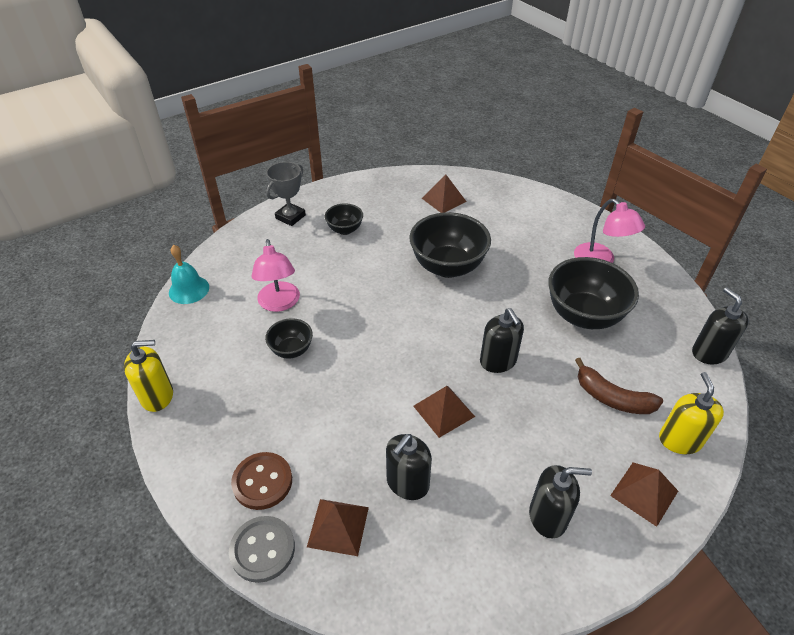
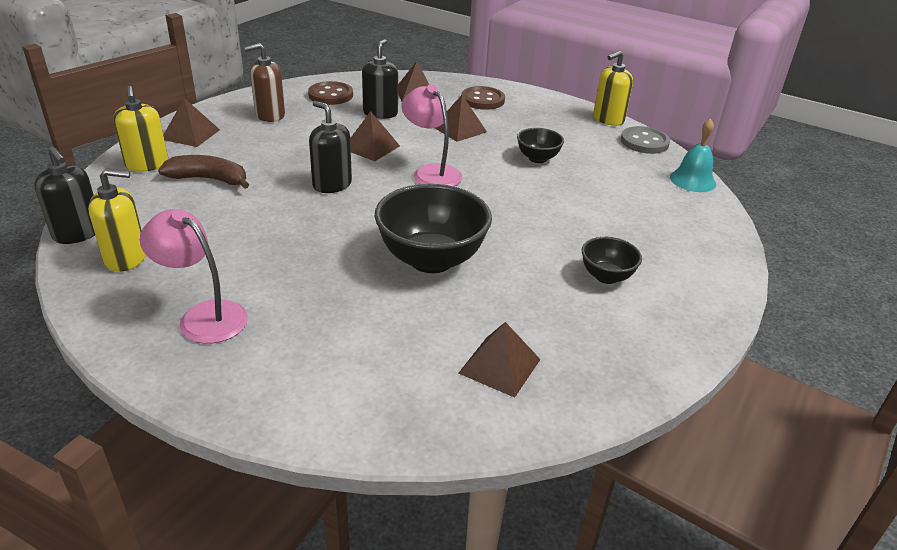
camera: 155 degrees right, 10 degrees down
grey button [229,516,295,583] -> grey button moved to [621,126,670,154]
pink lamp [251,239,300,312] -> pink lamp moved to [401,84,462,186]
grey trophy [266,162,306,226] -> none
black soap dispenser [529,465,592,538] -> brown soap dispenser [244,43,285,122]
black bowl [548,257,639,329] -> none
none -> yellow soap dispenser [88,169,146,272]
none -> brown button [308,81,353,105]
none -> brown pyramid [435,95,487,142]

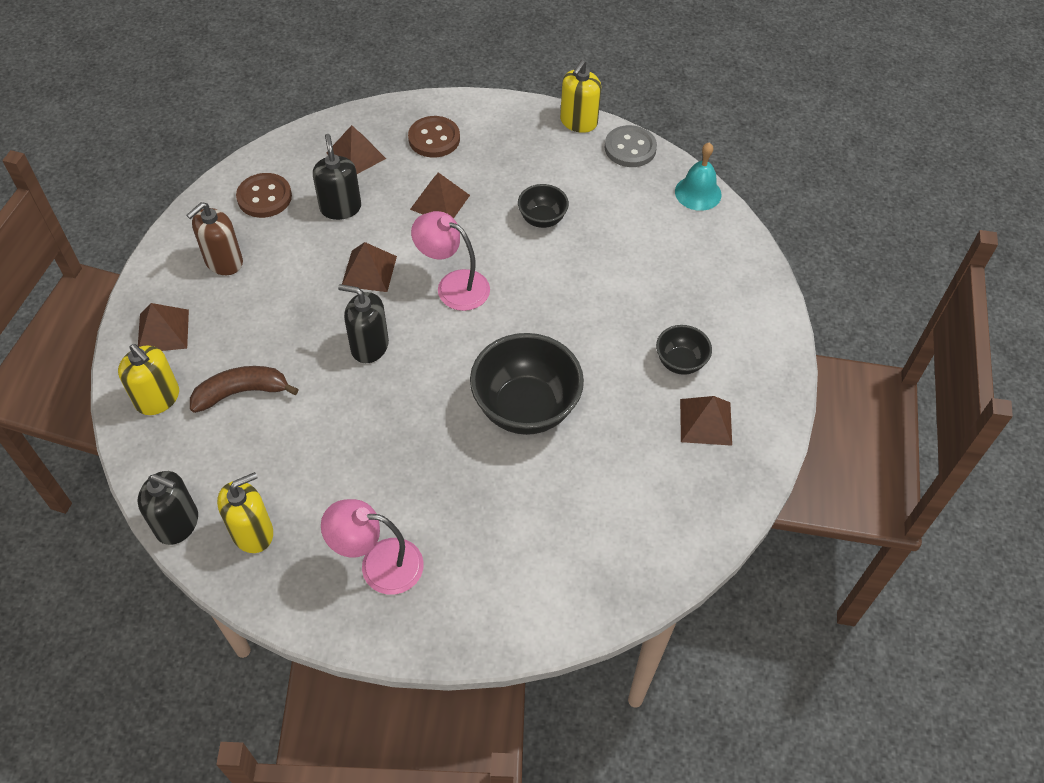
camera: 25 degrees left, 20 degrees up
brown pyramid [459,322,541,398] -> brown pyramid moved to [680,396,732,446]

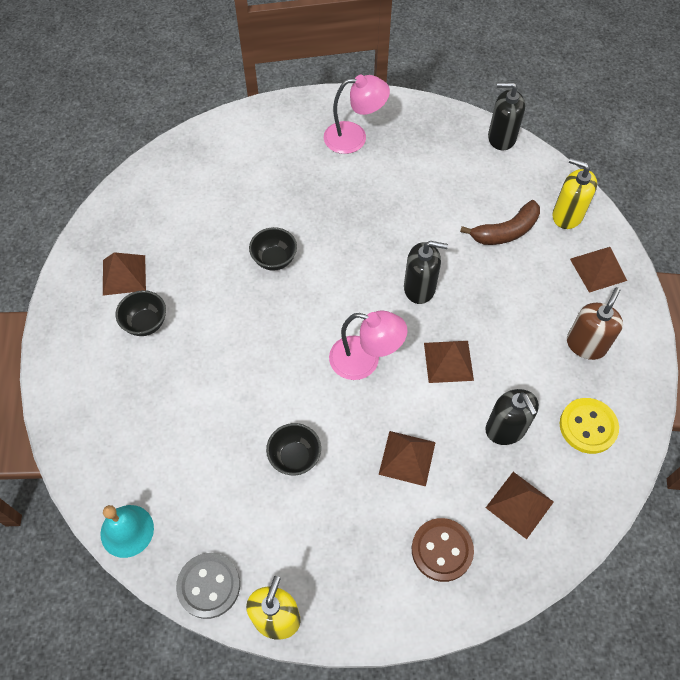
camera: 170 degrees right, 5 degrees up
yellow soap dispenser [217,472,273,553] -> none
brown button [236,173,292,218] -> yellow button [560,398,619,454]
black bowl [470,333,584,435] -> black bowl [249,227,297,271], size x0.52

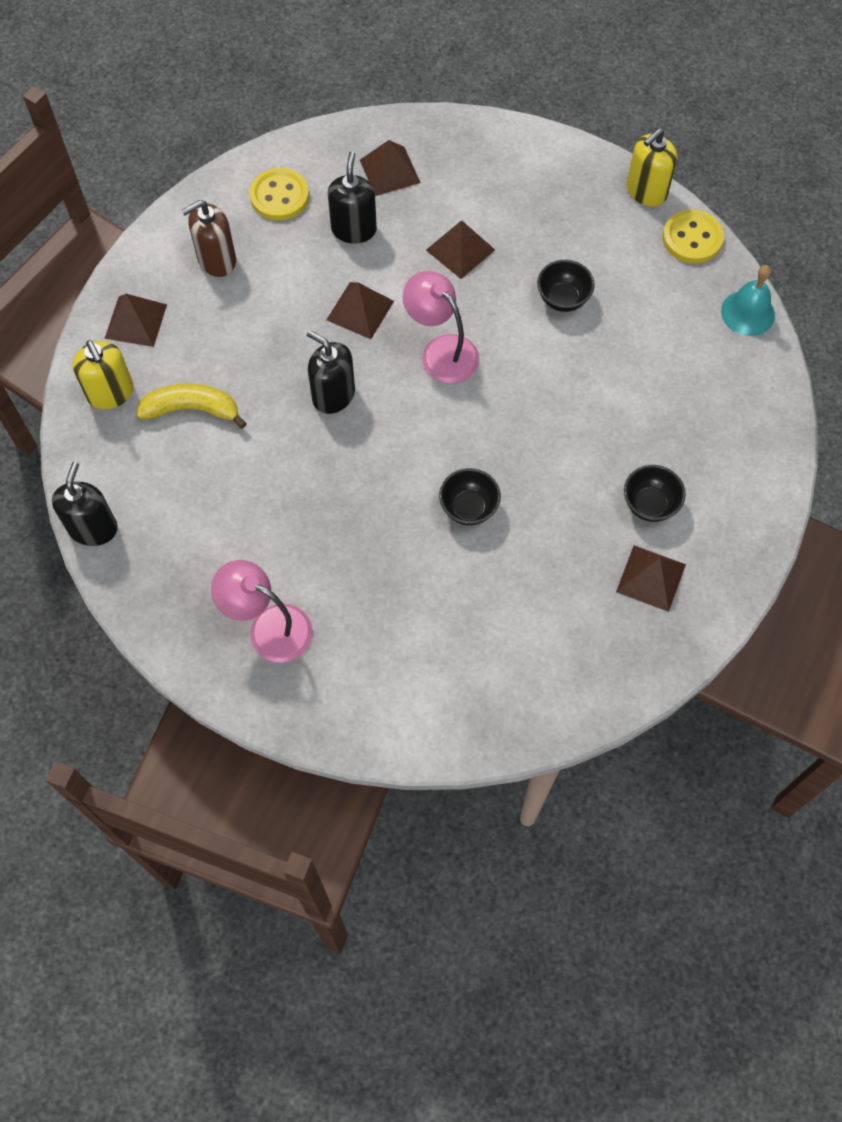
camera: 150 degrees left, 5 degrees up
grey button [176,553,240,619] -> yellow button [663,209,724,263]
brown button [412,518,474,582] -> none
brown banana [460,200,540,245] -> yellow banana [136,383,247,429]
black soap dispenser [488,82,525,150] -> black soap dispenser turned 120 degrees counterclockwise [52,462,118,546]

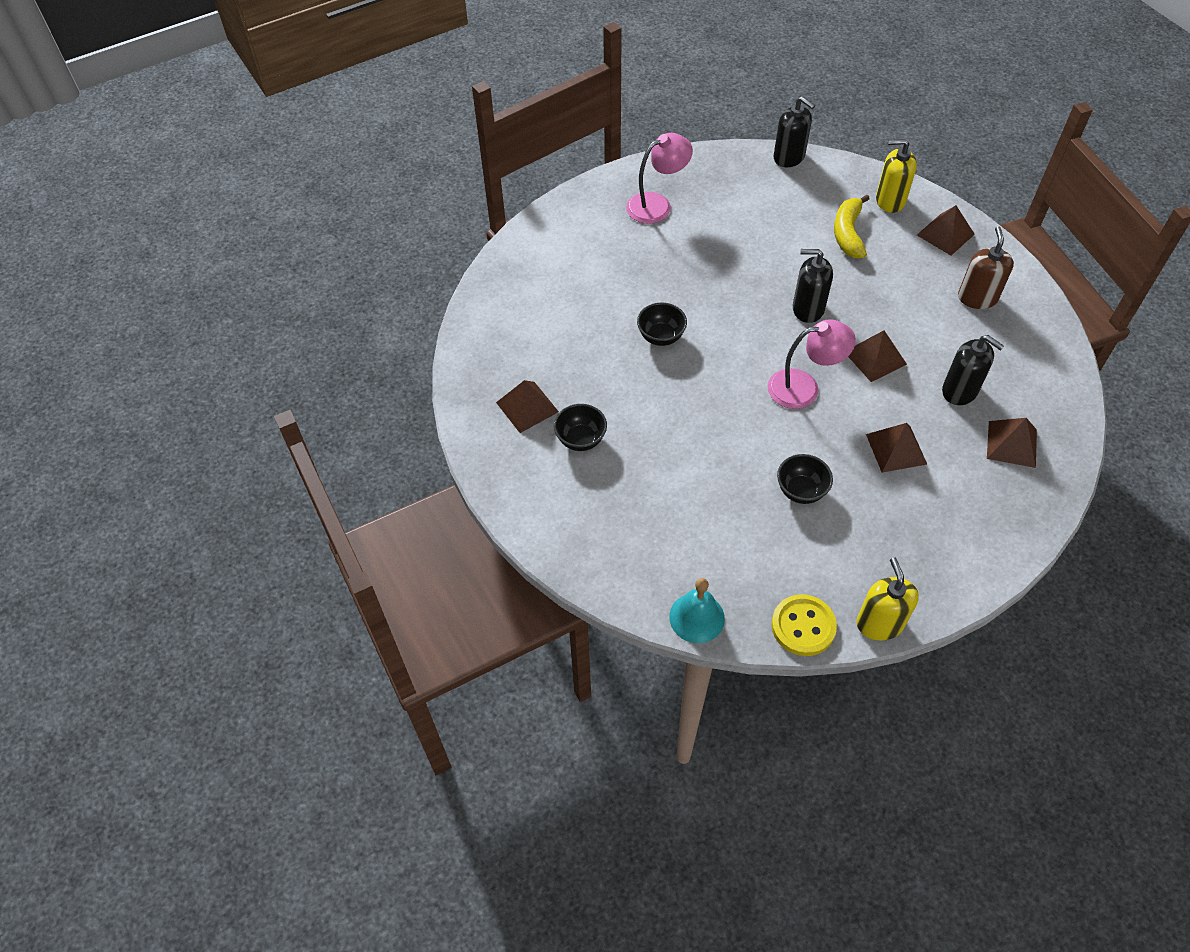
camera: 125 degrees right, 10 degrees down
yellow banana [136,383,247,429] -> yellow banana turned 150 degrees clockwise [834,194,870,258]
yellow button [249,168,309,221] -> none
black soap dispenser [307,330,355,414] -> black soap dispenser turned 150 degrees counterclockwise [793,249,833,323]

